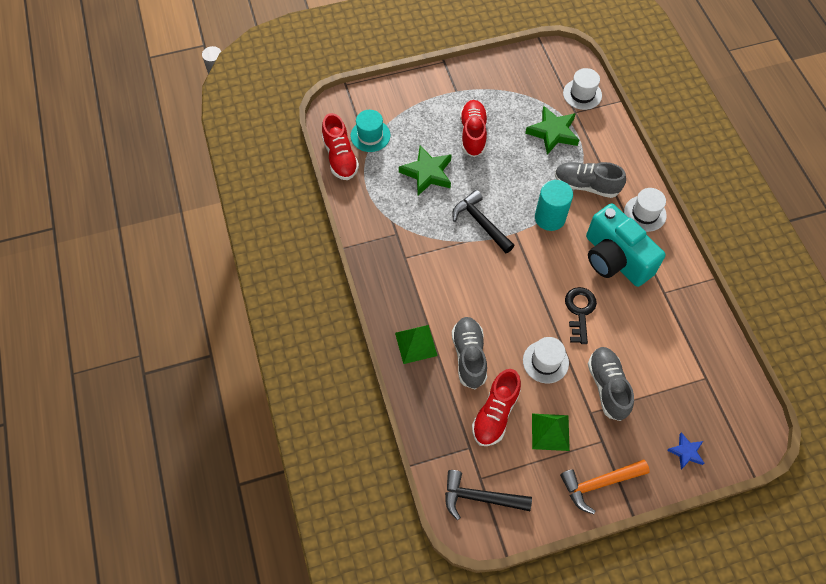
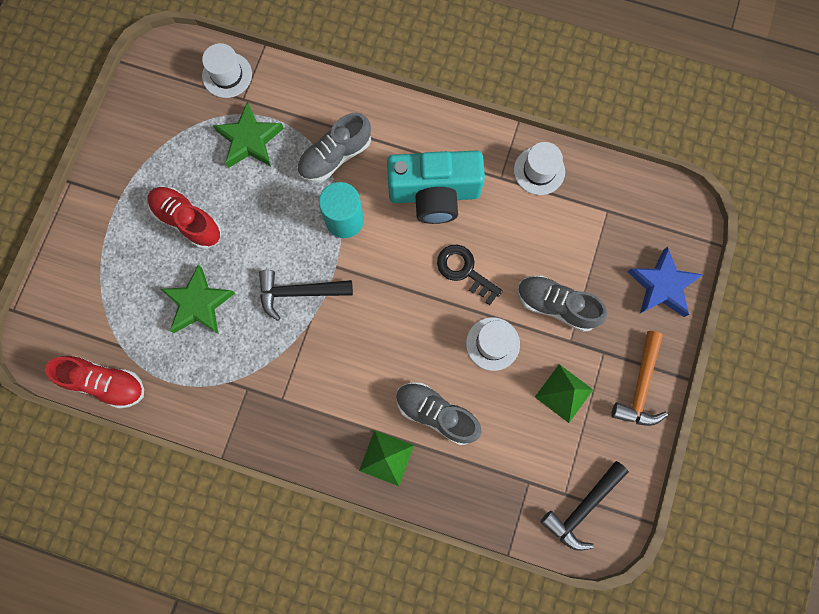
camera: 55 degrees left, 15 degrees up
turquoise hat [350,110,390,152] -> none
red shoe [472,369,521,446] -> none
white hat [624,188,667,232] -> white hat moved to [514,142,565,195]
blue star [667,432,704,469] -> blue star [628,246,703,317], size x1.77

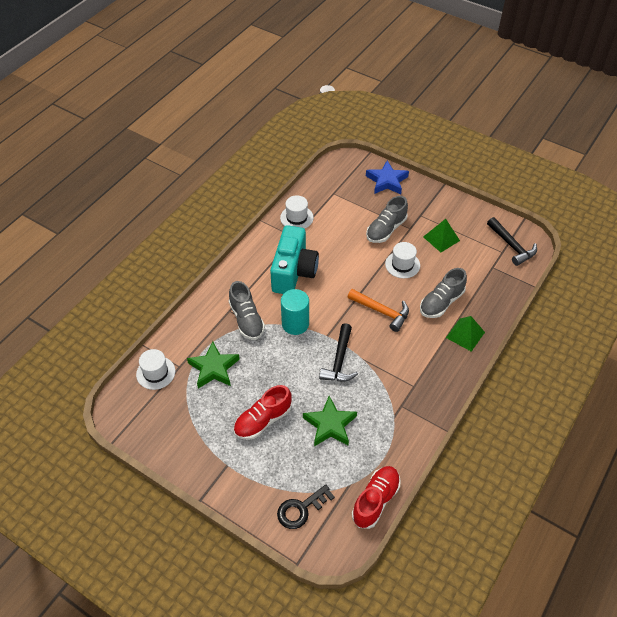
camera: 75 degrees left, 25 degrees down
black key [437,245,503,305] -> black key moved to [277,485,335,529]
orange hammer [612,331,668,426] -> orange hammer moved to [348,289,409,332]

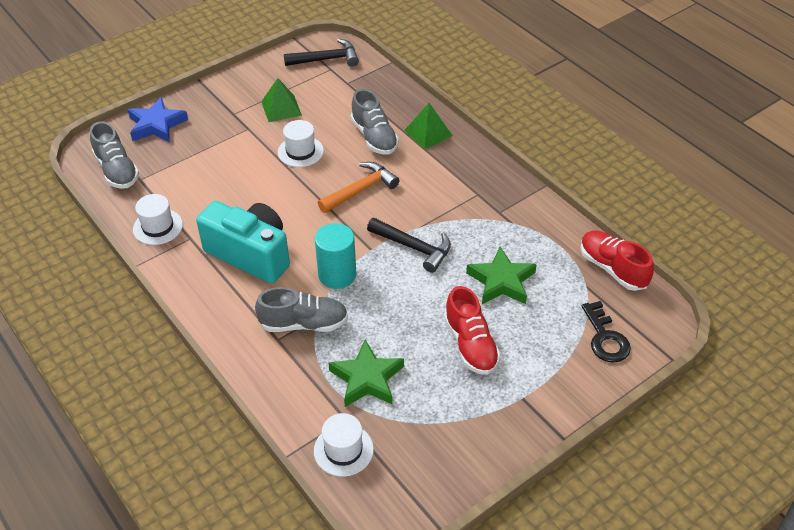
camera: 70 degrees left, 5 degrees down
grey shoe [366,196,408,243] -> grey shoe moved to [90,121,139,189]

